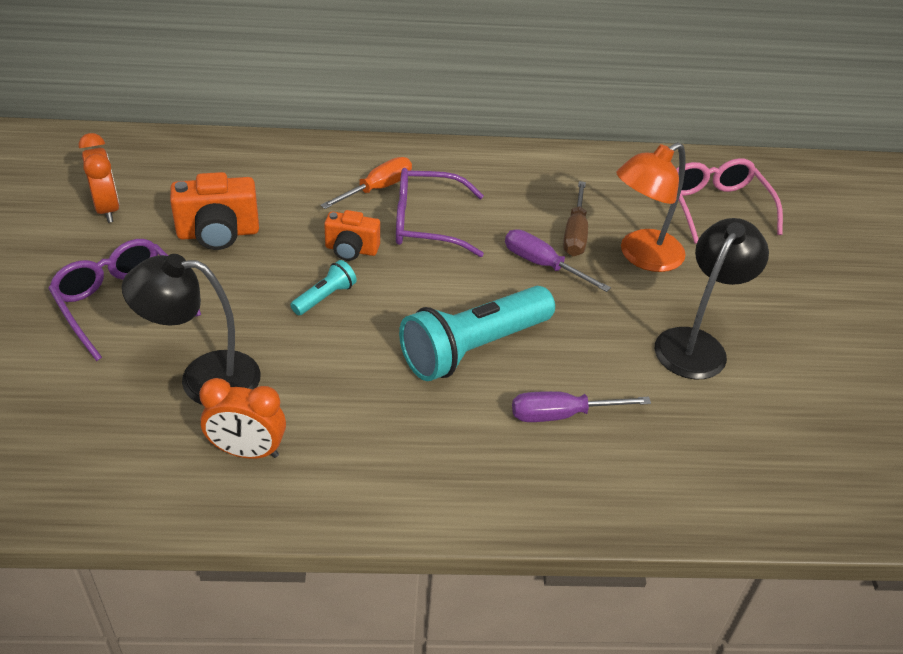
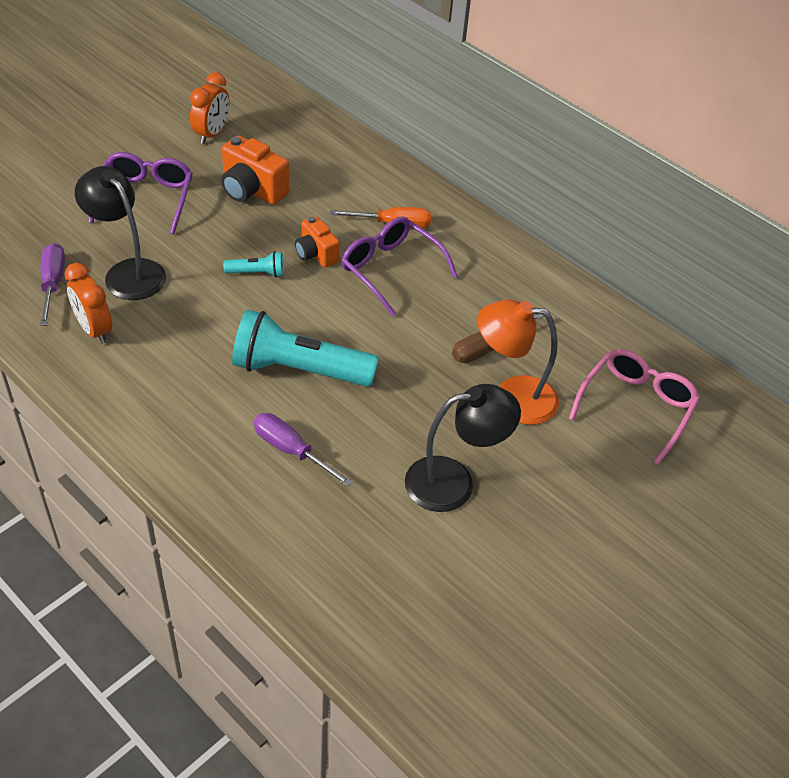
camera: 45 degrees right, 5 degrees up
purple screwdriver [505,230,611,292] -> purple screwdriver moved to [40,243,65,326]

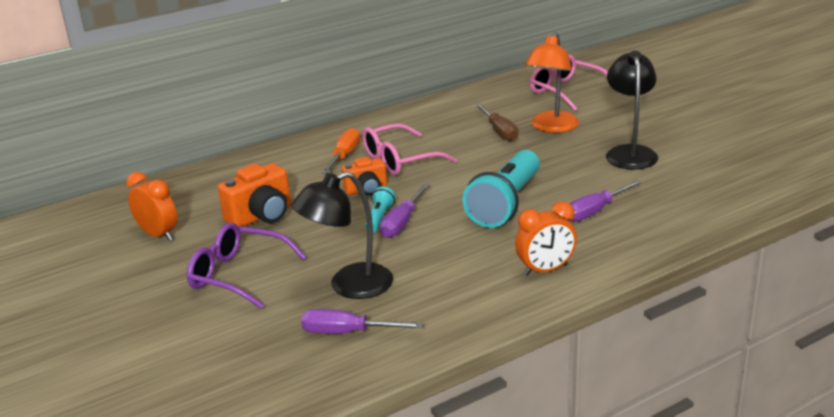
camera: 70 degrees left, 20 degrees down
orange clock [65,263,112,344] -> orange clock moved to [515,201,577,276]
purple glasses [341,216,458,316] -> pink glasses [363,123,457,175]
none -> purple screwdriver [379,184,430,238]

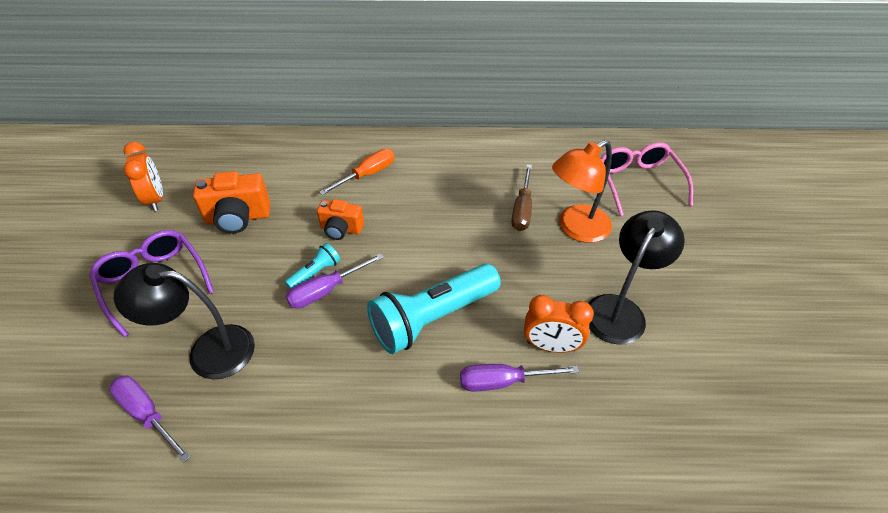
camera: 30 degrees right, 20 degrees up
pink glasses [363,123,457,175] -> none
orange clock [515,201,577,276] -> orange clock moved to [524,295,594,353]

